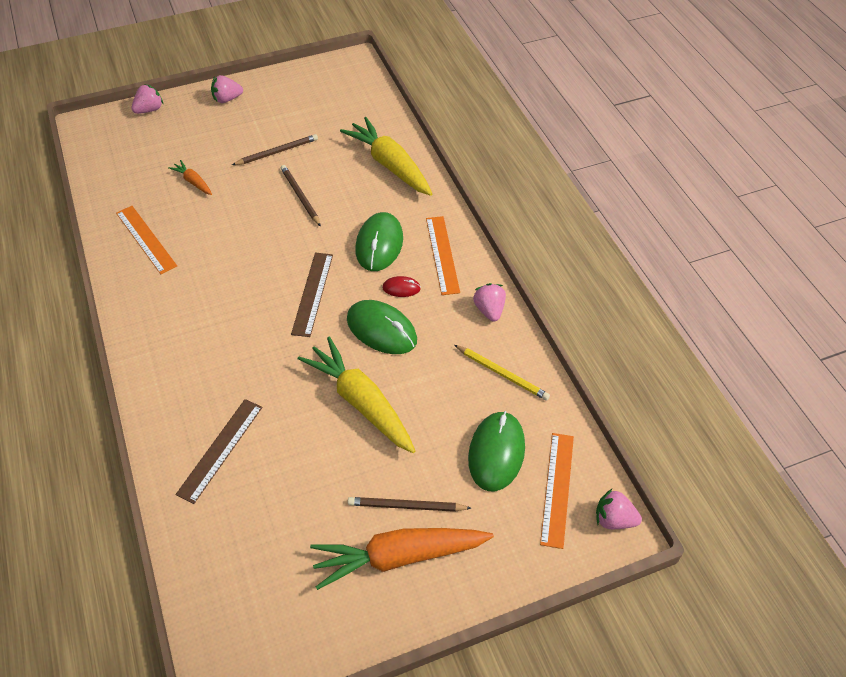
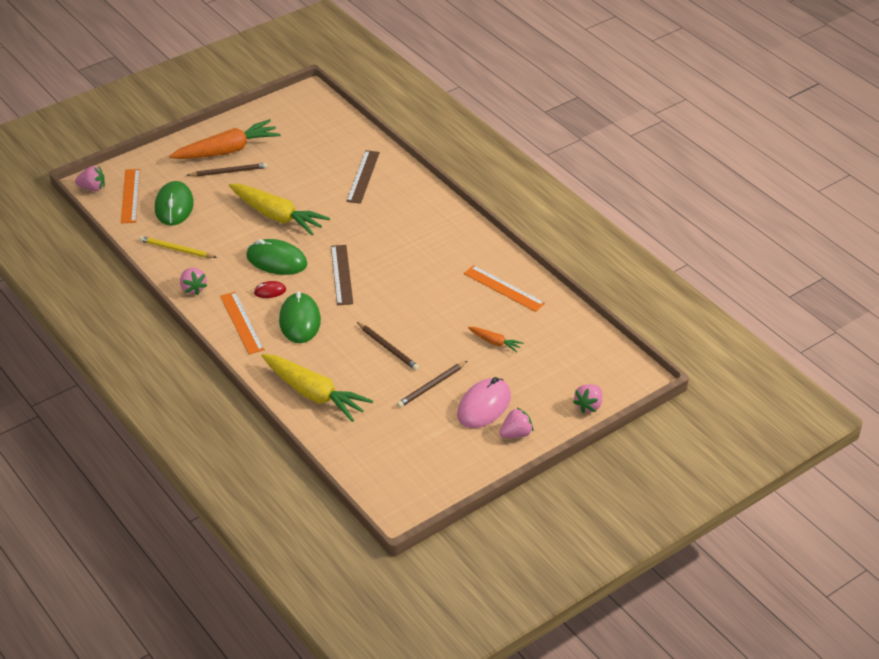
camera: 165 degrees right, 10 degrees down
none -> pink mouse [457,377,511,428]

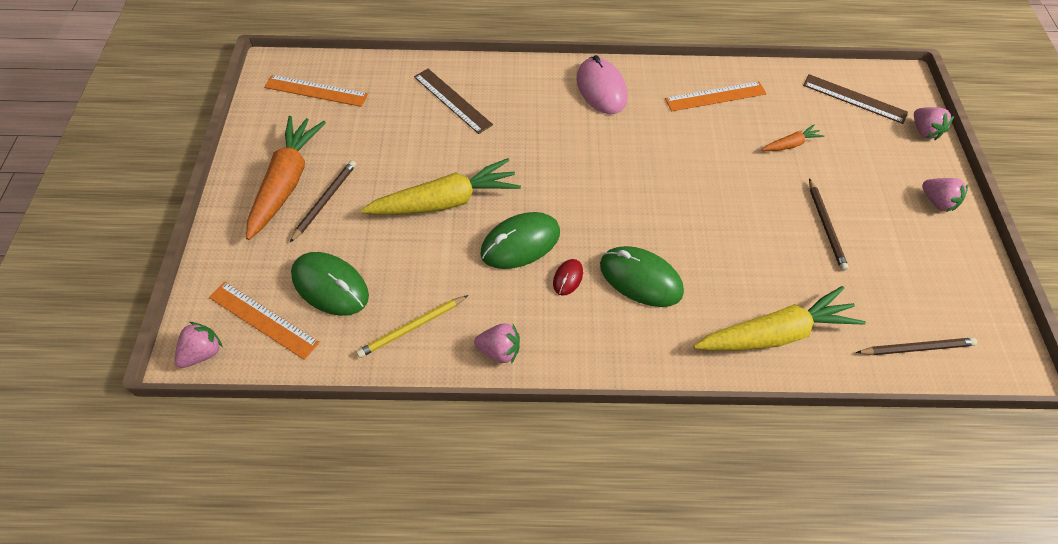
camera: 55 degrees left, 15 degrees up
orange ruler [220,292,265,354] -> orange ruler moved to [264,75,368,107]
brown ruler [331,245,353,305] -> brown ruler moved to [803,74,908,124]
brown pencil [357,322,419,370] -> brown pencil moved to [856,338,977,355]
pink mouse [457,377,511,428] -> pink mouse moved to [577,55,627,114]
pink strawberry [499,407,534,438] -> pink strawberry turned 135 degrees clockwise [922,178,968,212]

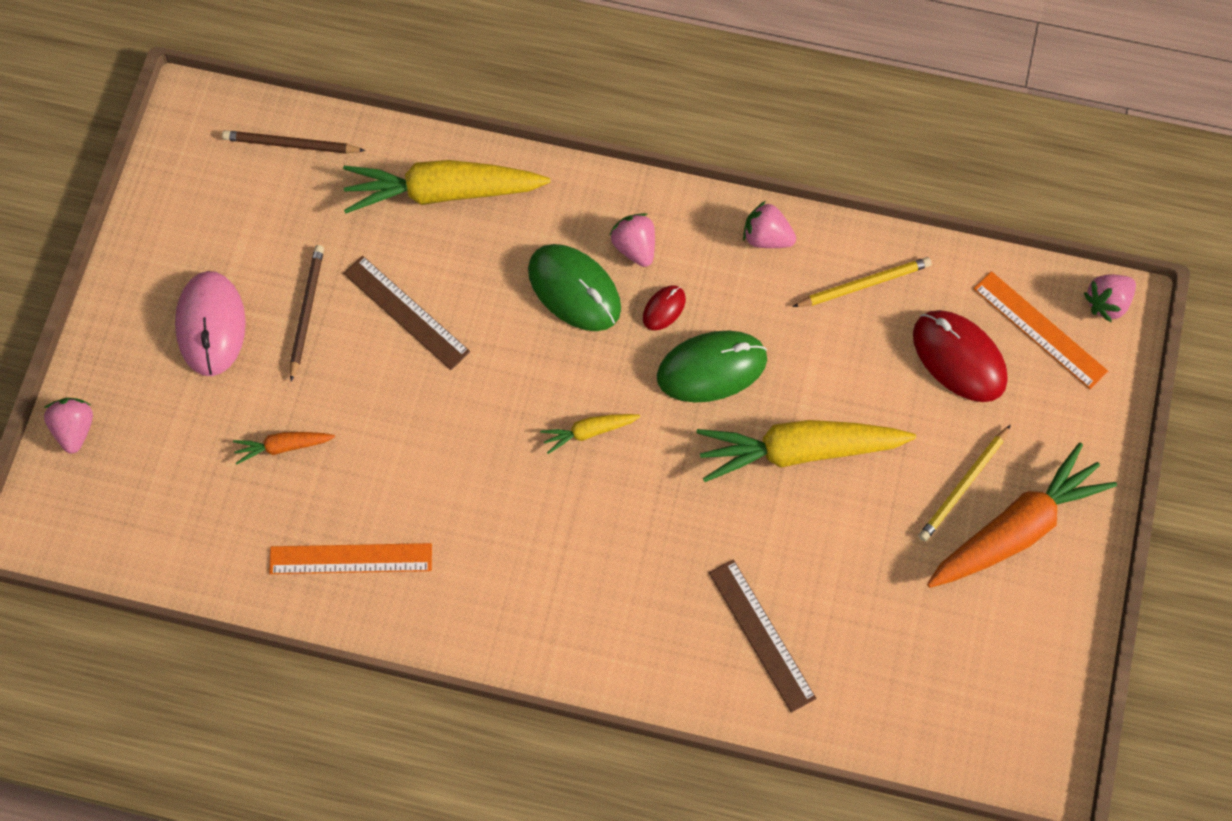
camera: 165 degrees left, 10 degrees up
orange carrot [246,116,326,240] -> orange carrot turned 150 degrees counterclockwise [927,443,1117,588]
orange ruler [264,75,368,107] -> none
brown pencil [290,160,356,242] -> yellow pencil [918,425,1011,541]
green mouse [291,252,369,316] -> red mouse [913,310,1008,402]
pink mouse [577,55,627,114] -> pink mouse moved to [175,271,246,376]
brown ruler [803,74,908,124] -> brown ruler moved to [343,256,470,370]
pink strawberry [922,178,968,212] -> pink strawberry moved to [610,213,655,267]
none -> yellow carrot [540,414,641,454]

